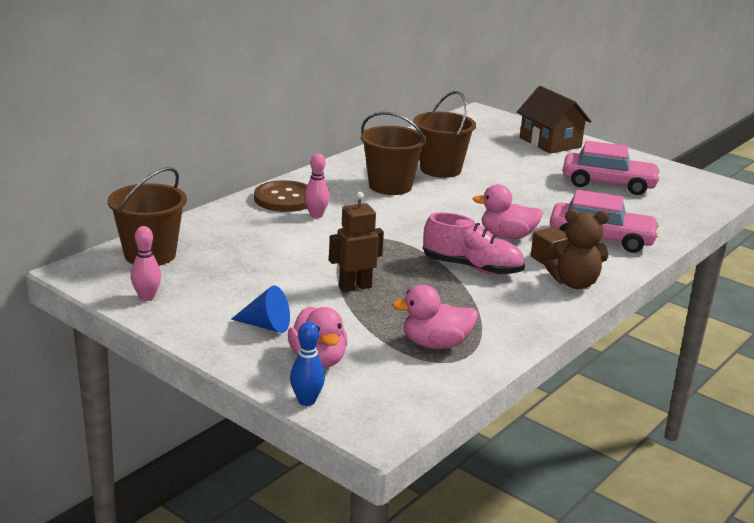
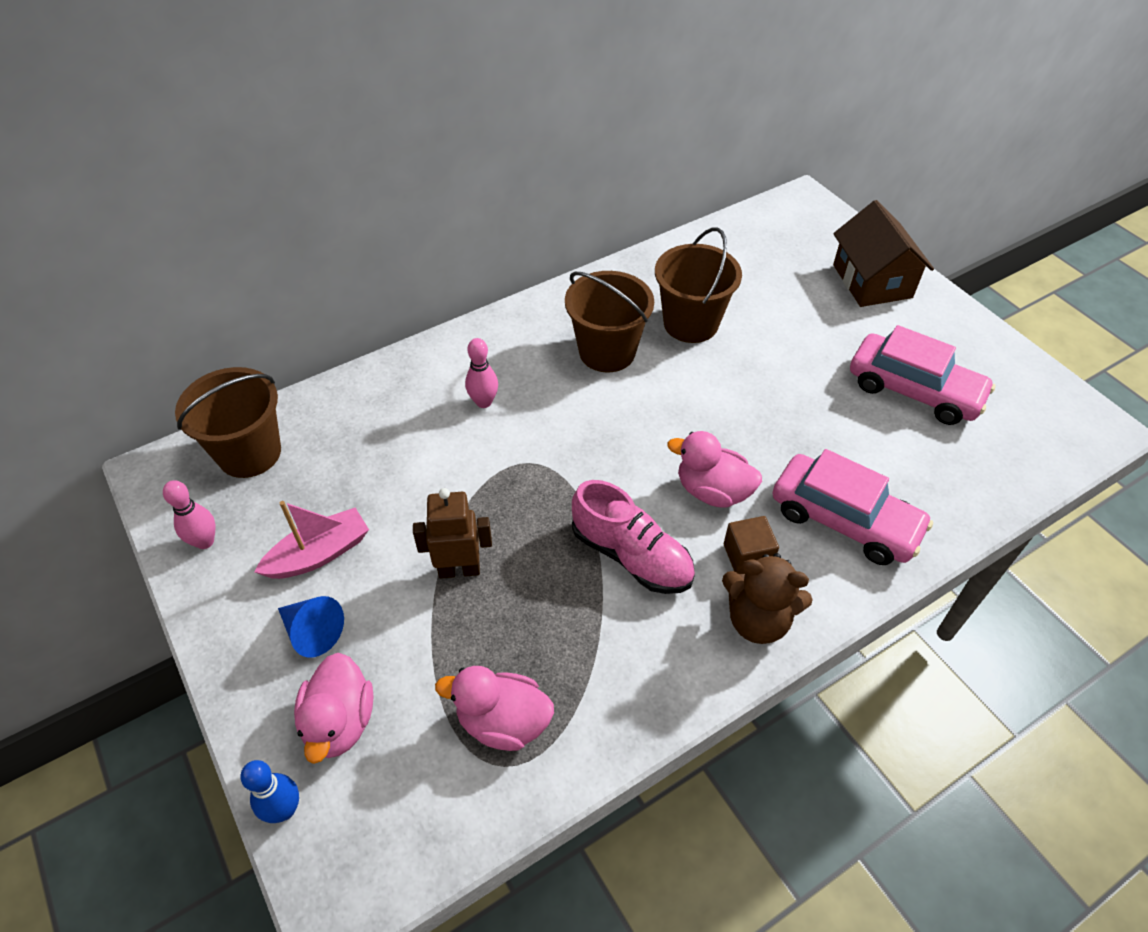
camera: 20 degrees right, 25 degrees up
brown button [254,180,307,212] -> none
none -> pink boat [254,501,369,579]

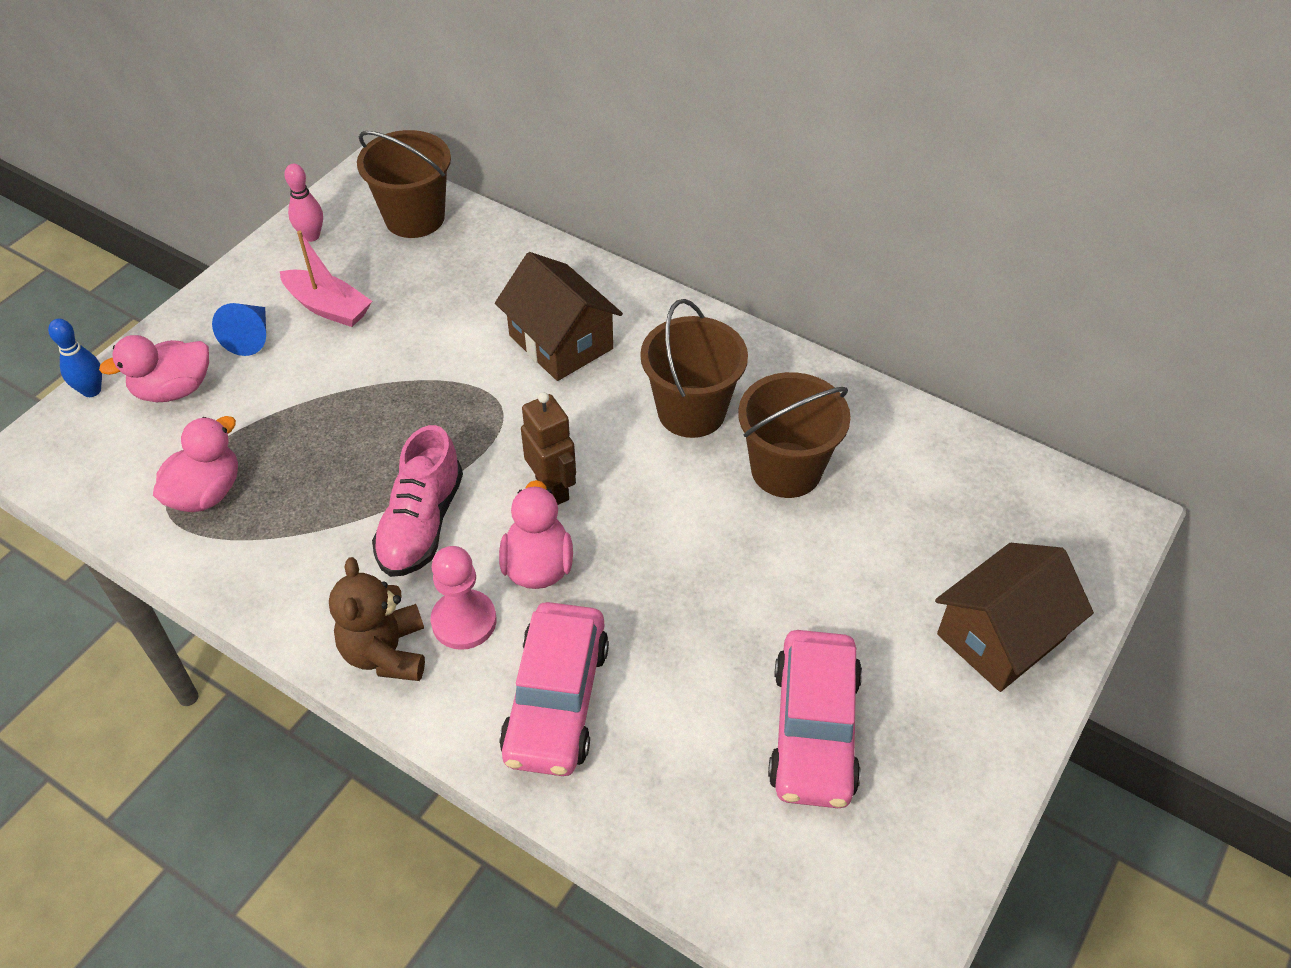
camera: 65 degrees right, 0 degrees up
brown robot [413,488,492,579] -> brown robot moved to [521,392,576,505]
pink duck [435,666,554,751] -> pink duck turned 45 degrees clockwise [153,416,238,512]
pink bowling pin [465,338,498,408] -> brown house [495,252,623,381]
brown cube [724,516,779,574] -> pink pawn [431,546,496,650]

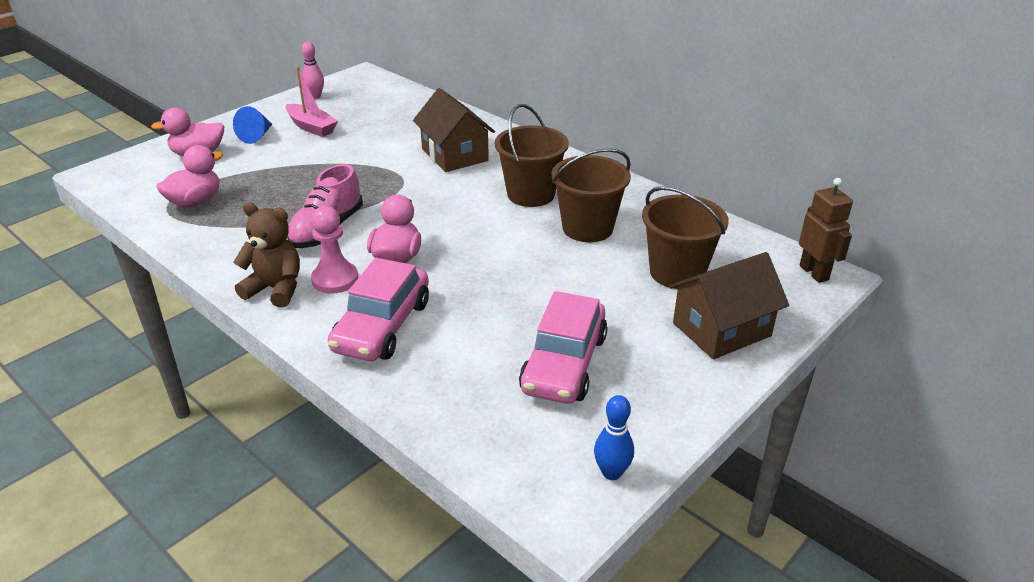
camera: 10 degrees right, 15 degrees down
blue bowling pin [48,319,102,397] -> blue bowling pin moved to [594,395,634,480]
brown teddy bear [329,557,425,681] -> brown teddy bear turned 105 degrees clockwise [233,202,300,308]
brown bucket [357,130,451,238] -> brown bucket moved to [642,186,729,289]
brown robot [521,392,576,505] -> brown robot moved to [799,178,853,283]

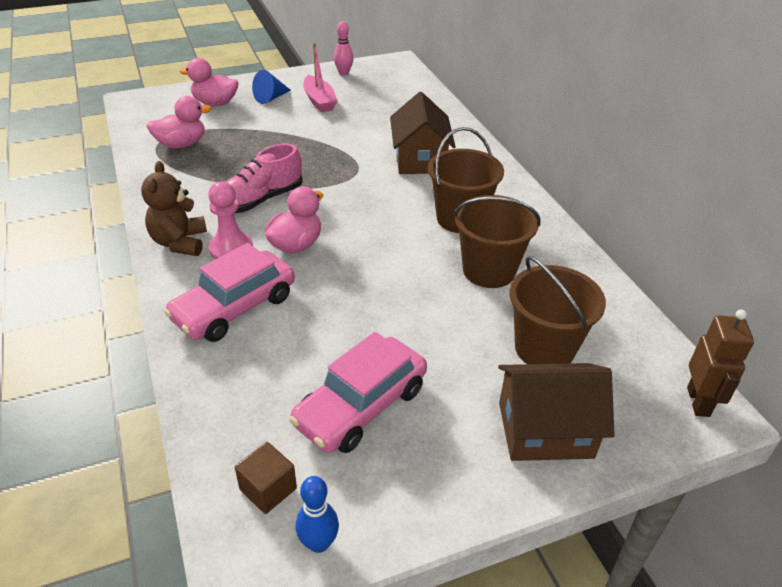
camera: 25 degrees right, 5 degrees up
brown teddy bear [233,202,300,308] -> brown teddy bear turned 135 degrees counterclockwise [141,161,207,256]
none -> brown cube [235,442,297,514]

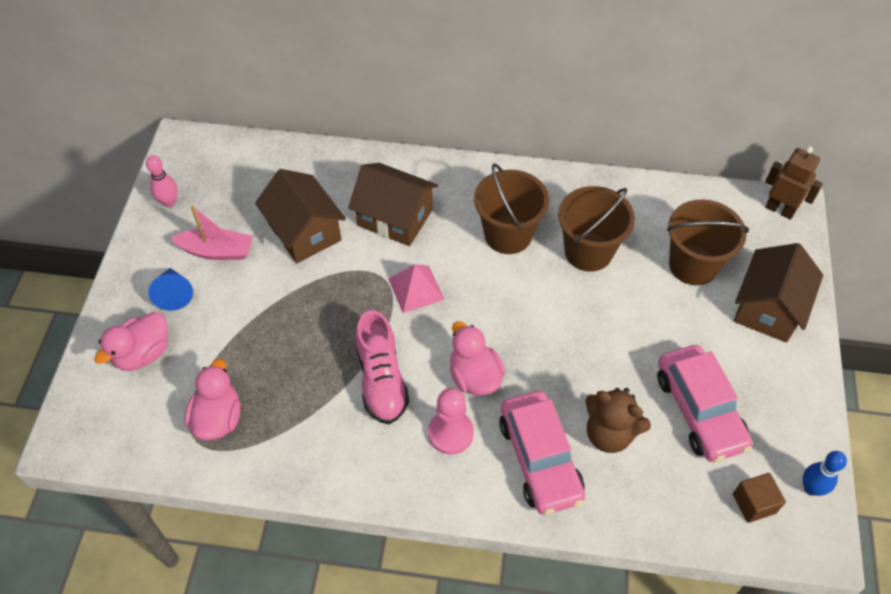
camera: 60 degrees left, 15 degrees up
brown teddy bear [141,161,207,256] -> brown teddy bear moved to [585,388,651,453]
none -> brown house [255,169,346,263]
none -> pink pyramid [388,264,445,313]

